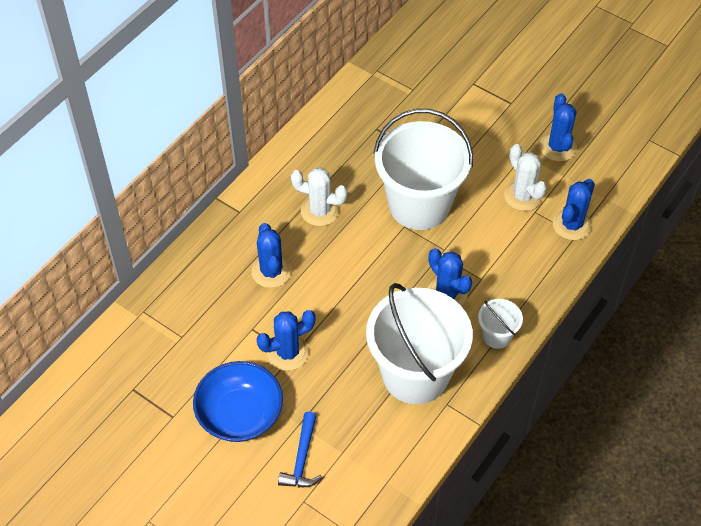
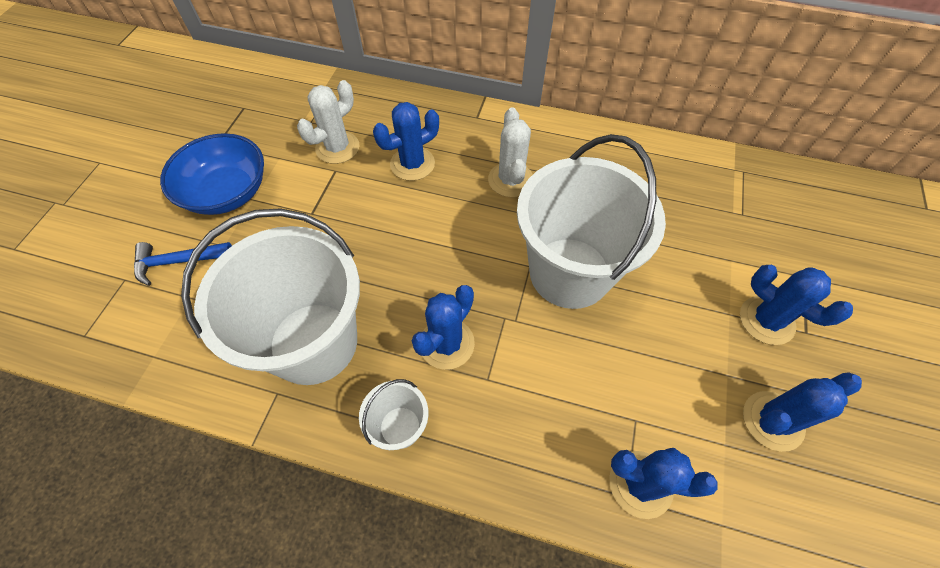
camera: 70 degrees right, 5 degrees up
blue cactus [256,310,316,371] -> blue cactus moved to [740,265,853,345]
white cactus [504,144,547,211] -> white cactus moved to [297,80,360,164]

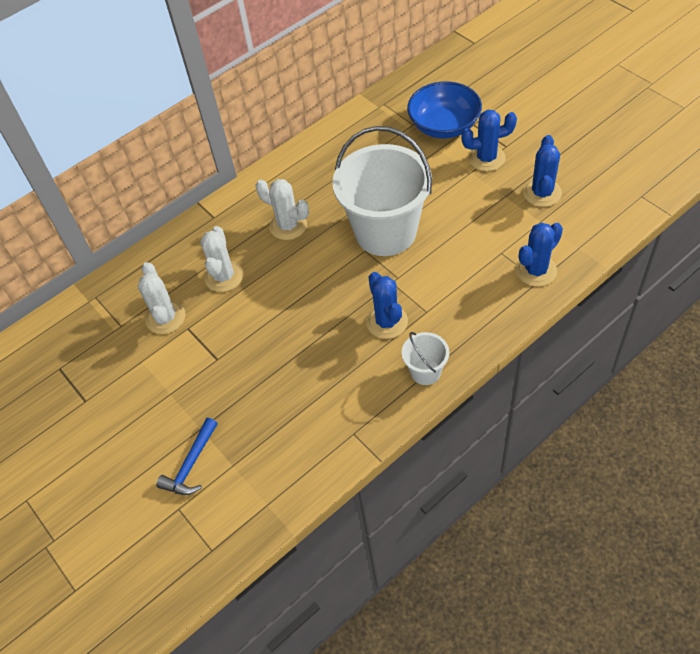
camera: 50 degrees left, 5 degrees down
blue bowl [160,133,264,215] -> blue bowl moved to [407,81,482,138]
white bucket [181,208,360,385] -> none
blue cactus [373,102,439,181] -> white cactus [200,226,243,292]

